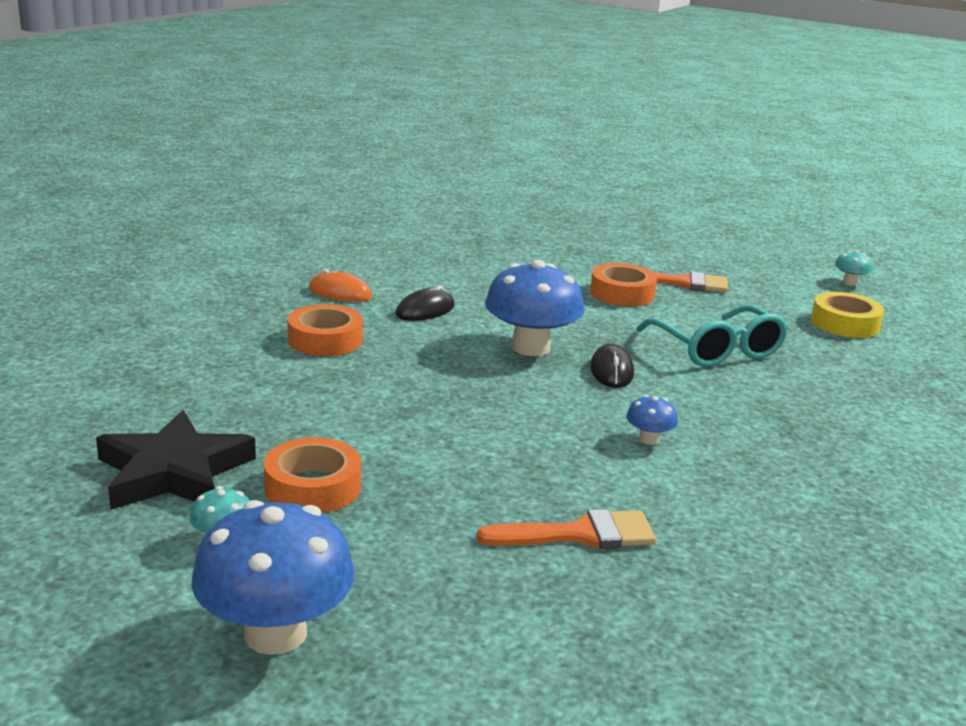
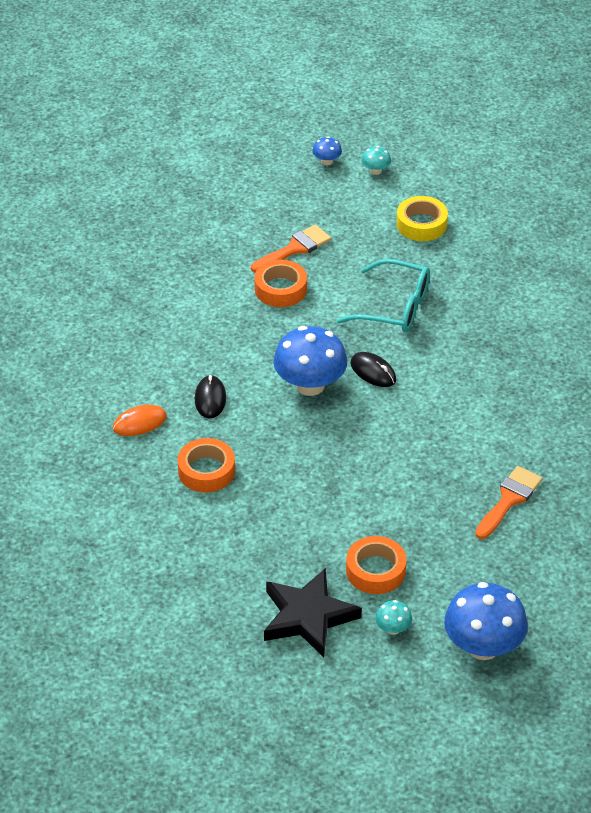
camera: 45 degrees left, 20 degrees up
blue mushroom [626,395,678,445] -> blue mushroom moved to [312,137,342,165]

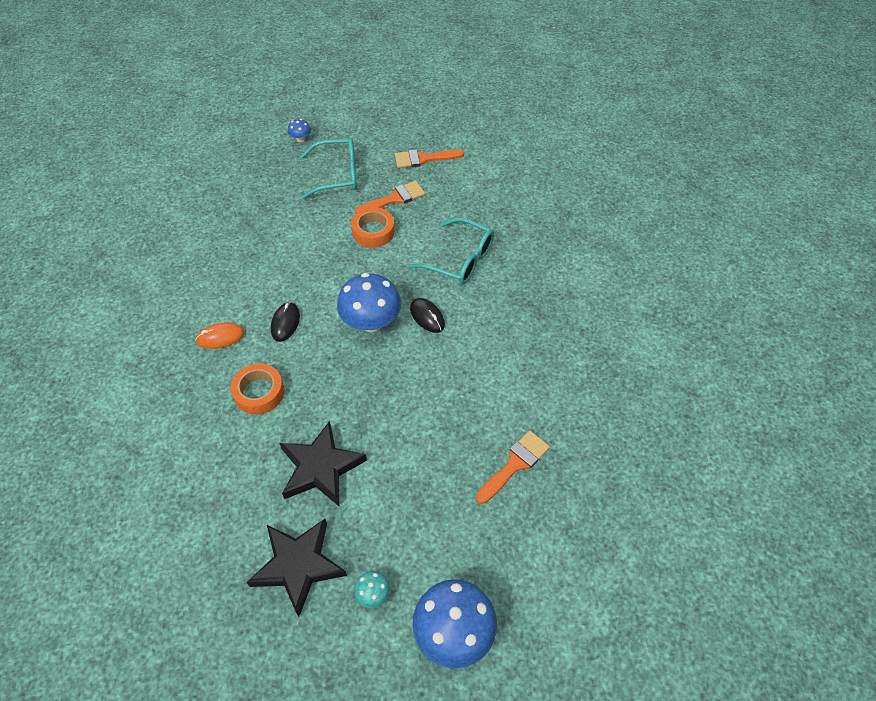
camera: 10 degrees right, 10 degrees up
blue mushroom [312,137,342,165] -> blue mushroom moved to [288,119,311,142]
orange tape [346,536,406,594] -> none
turquoise mushroom [362,146,391,175] -> none
yellow tape [396,196,448,241] -> none
none -> black star [279,421,367,506]
none -> turquoise glasses [301,138,357,199]
none -> orange brush [395,149,464,168]

